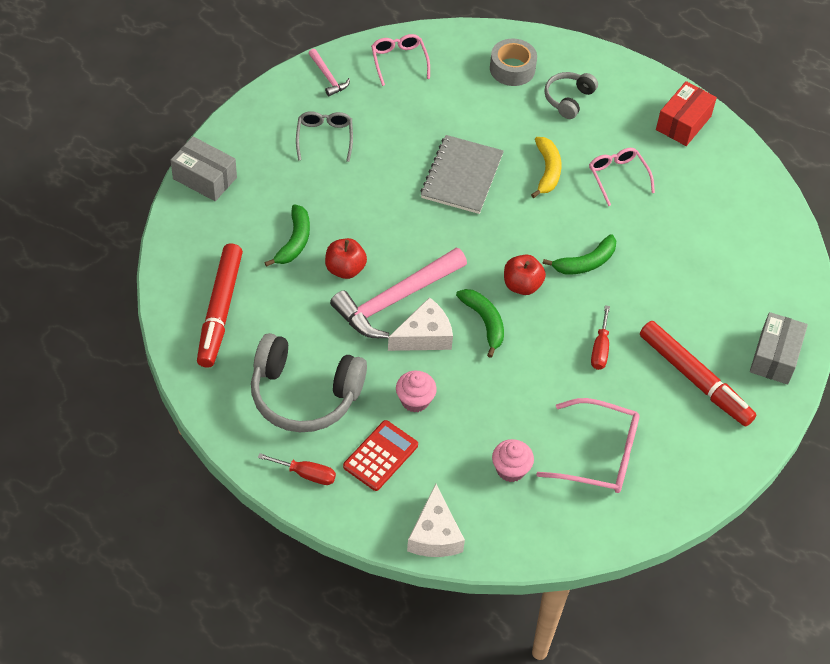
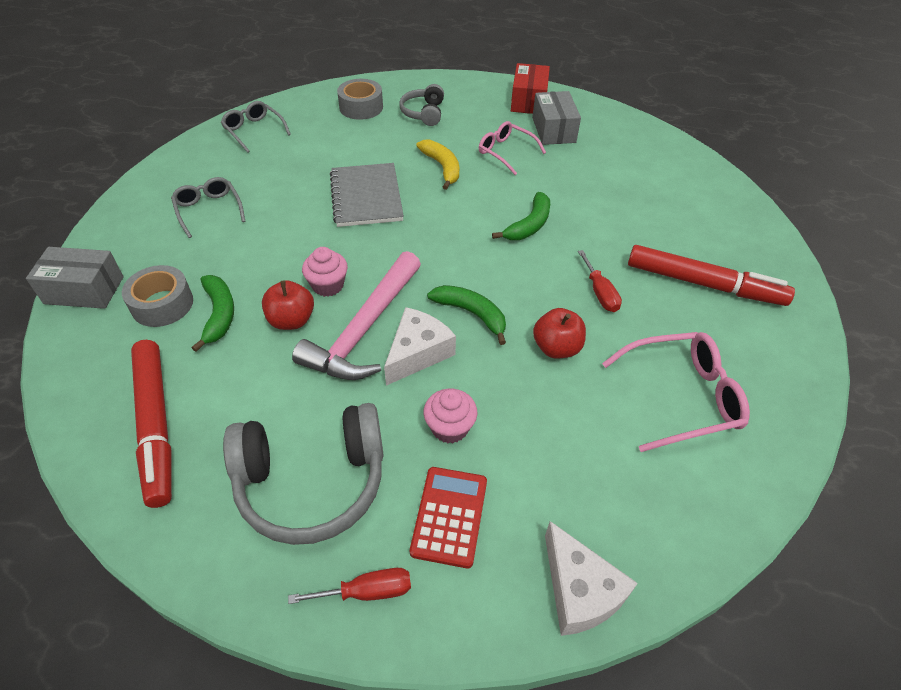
camera: 25 degrees left, 5 degrees down
pink hammer [309,49,350,96] -> none
pink glasses [371,34,430,86] -> grey glasses [221,101,291,153]
pink cupcake [492,439,534,482] -> pink cupcake moved to [302,247,348,297]
red apple [504,254,546,295] -> red apple moved to [533,308,586,359]
grey box [750,312,808,384] -> grey box moved to [532,91,581,145]
none -> grey tape [122,265,193,327]

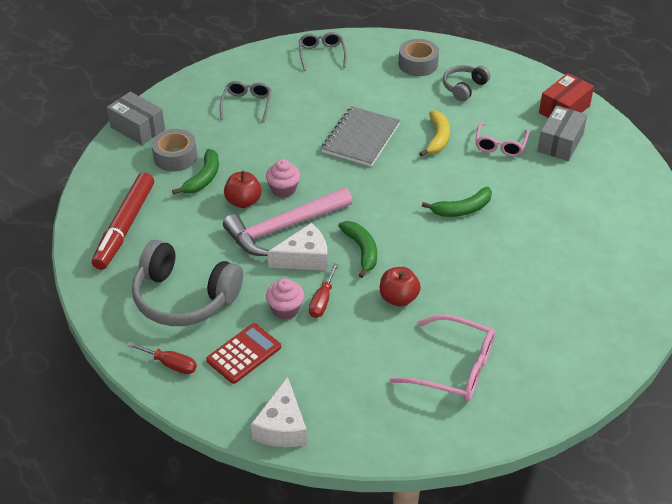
camera: 35 degrees right, 5 degrees down
pink glasses [479,121,546,175] -> pink glasses turned 150 degrees counterclockwise [475,122,529,157]
red screwdriver [578,250,622,312] -> red screwdriver moved to [309,263,339,318]
red marker [628,245,795,306] -> none

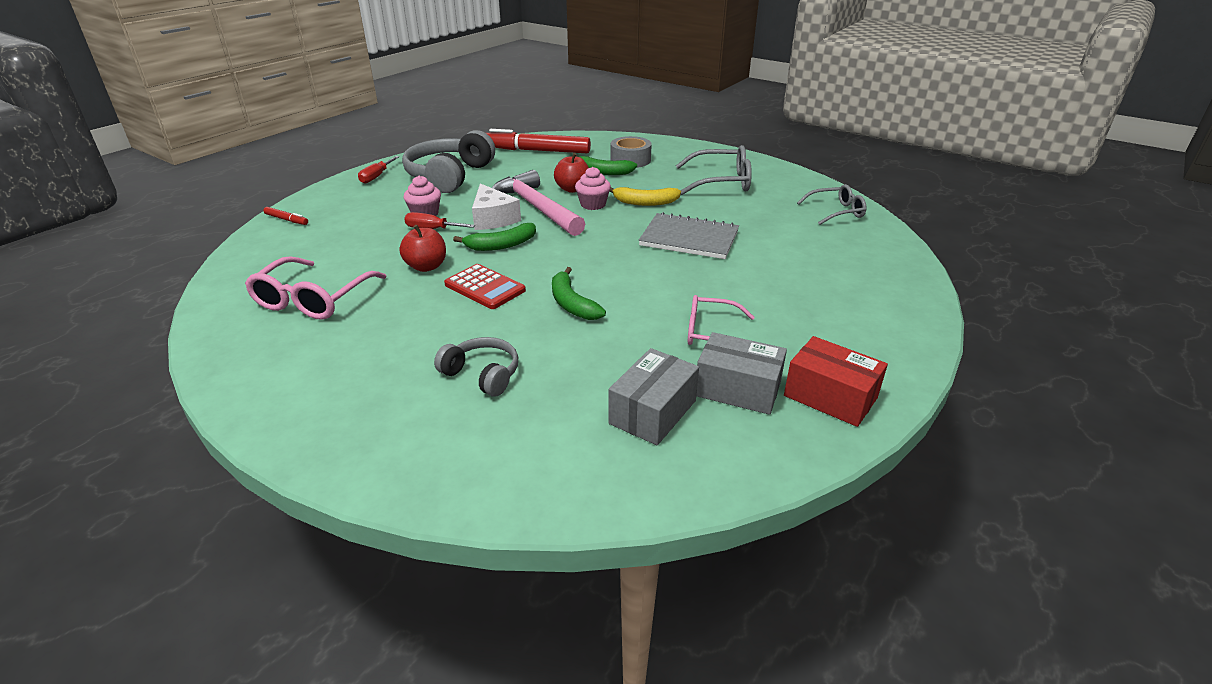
camera: 85 degrees right, 10 degrees down
grey box [107,92,165,145] -> grey box moved to [608,348,699,445]
red calculator [206,323,281,384] -> red calculator moved to [444,264,526,309]
grey glasses [220,81,272,123] -> grey glasses [676,145,752,195], size x1.52
white cheese [251,377,307,447] -> red marker [263,207,308,225]
grey tape [399,39,439,76] -> none
yellow banana [419,110,450,157] -> yellow banana moved to [609,187,681,206]
grey headphones [443,65,490,101] -> grey headphones moved to [434,337,518,397]

